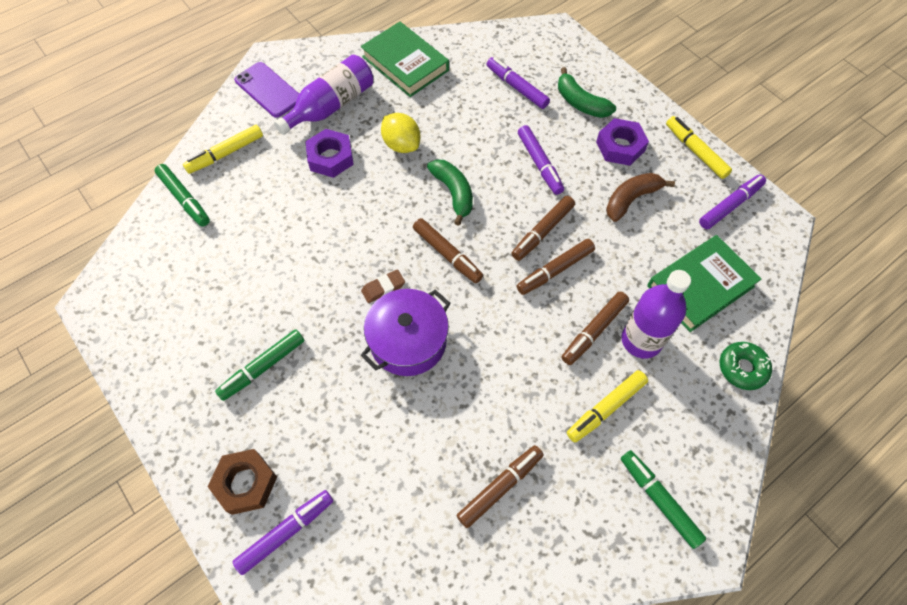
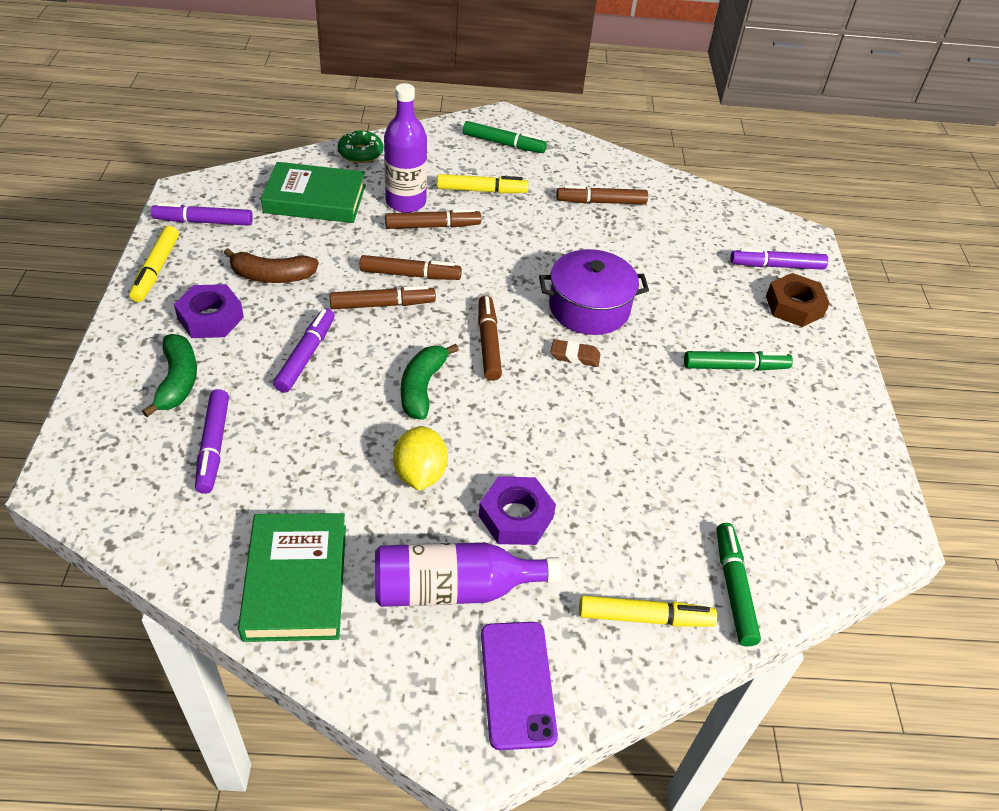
camera: 145 degrees left, 15 degrees down
green marker [621,450,706,549] -> green marker turned 75 degrees counterclockwise [463,121,547,153]

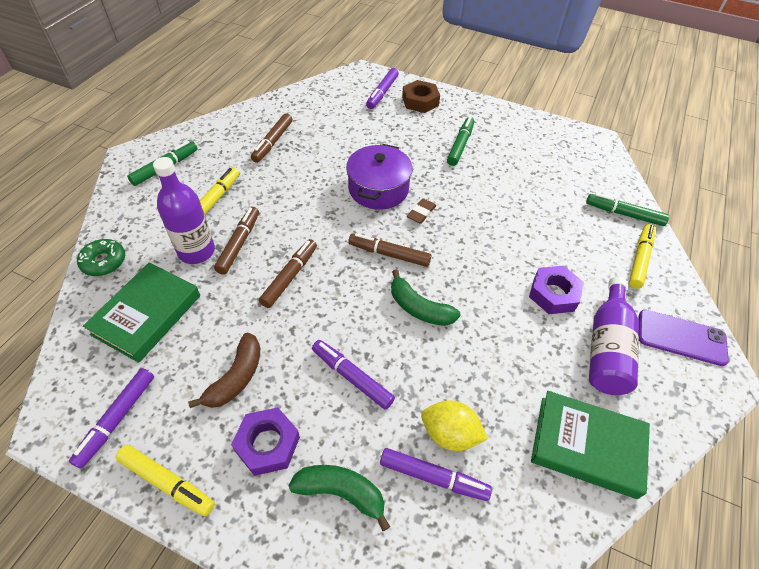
camera: 65 degrees left, 5 degrees up
brown marker [329,286,436,309] -> none
yellow lemon [393,426,448,491] -> yellow lemon moved to [421,400,488,451]

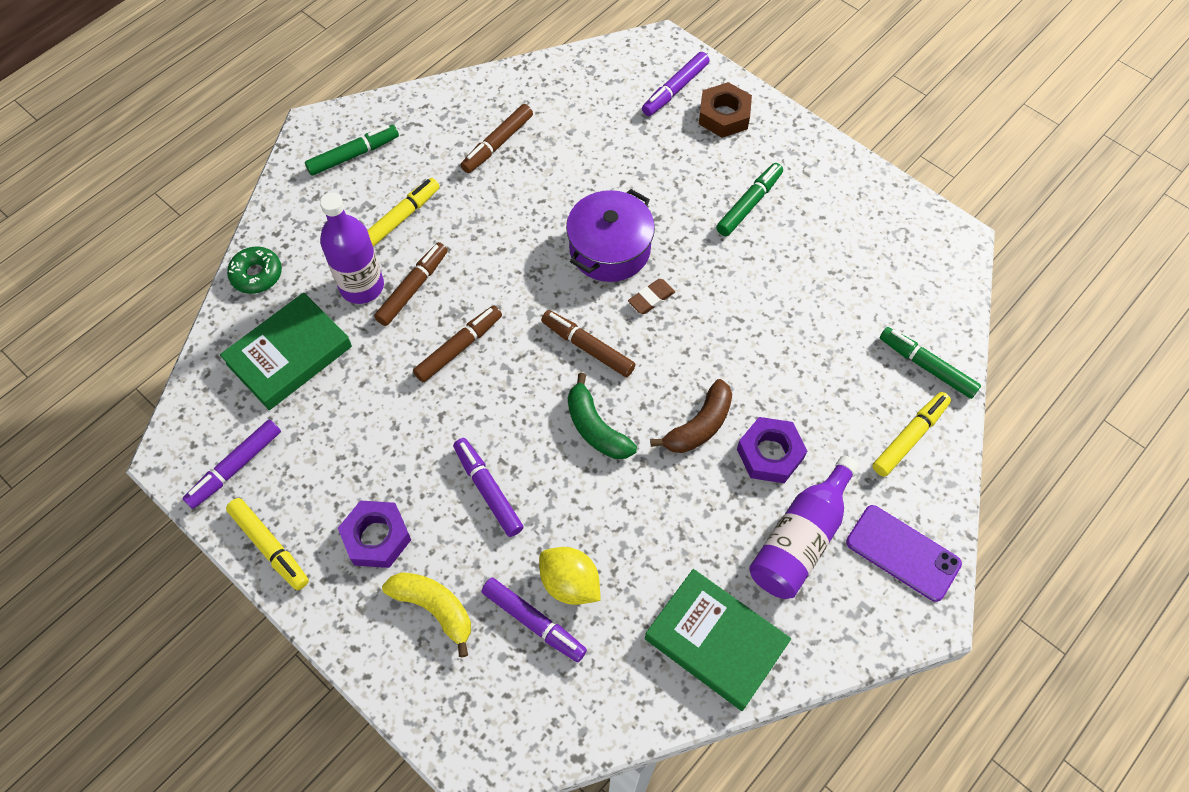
camera: 20 degrees right, 10 degrees up
brown banana [188,333,260,408] -> brown banana moved to [650,379,732,453]
green banana [288,465,390,531] -> yellow banana [382,572,471,657]

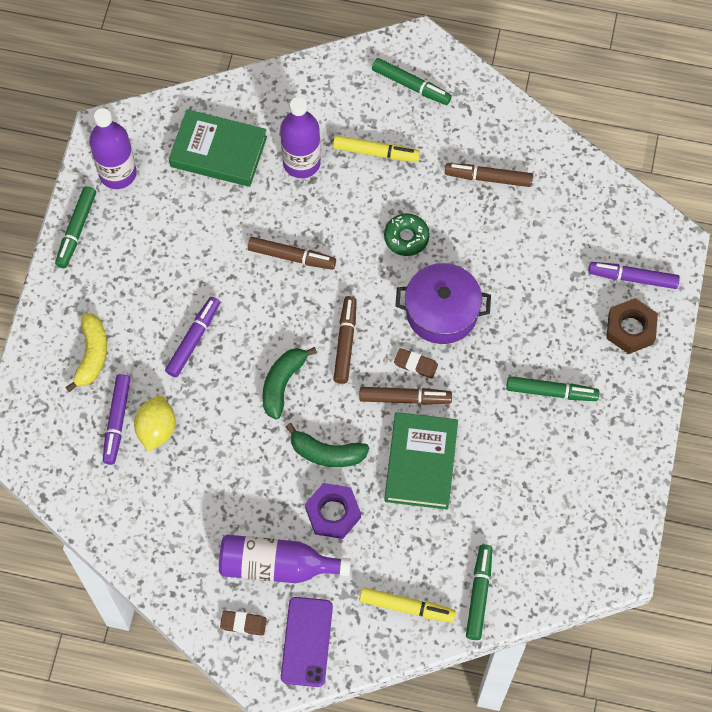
camera: 60 degrees right, 5 degrees up
purple marker [182,420,281,509] -> purple bottle [89,108,137,189]
yellow marker [226,498,309,590] -> green marker [55,186,96,268]
green donut [227,247,282,294] -> green donut moved to [384,213,430,256]
purple nut [338,500,411,568] -> none
brown marker [374,242,448,326] -> brown marker moved to [359,387,452,405]
green book [645,569,791,711] -> green book moved to [385,412,458,510]
brown banana [650,379,732,453] -> green banana [286,423,370,467]
none -> brown eraser [220,610,267,636]

